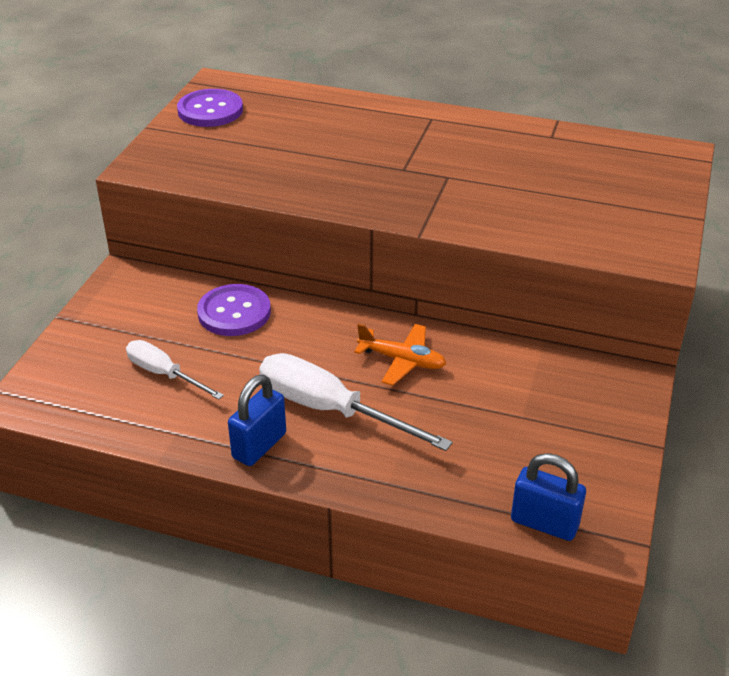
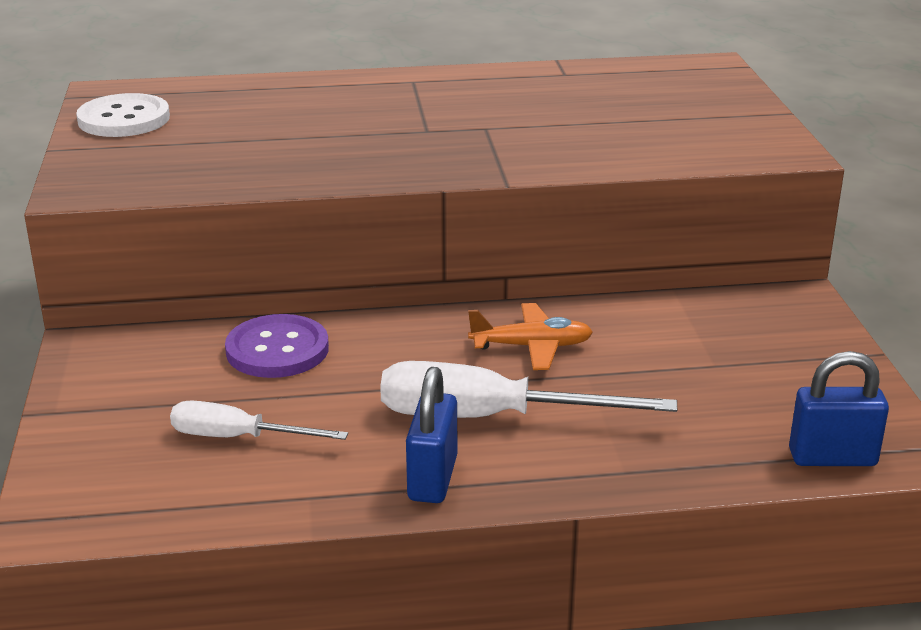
camera: 25 degrees left, 10 degrees down
purple button [177,89,243,127] -> white button [76,93,170,137]

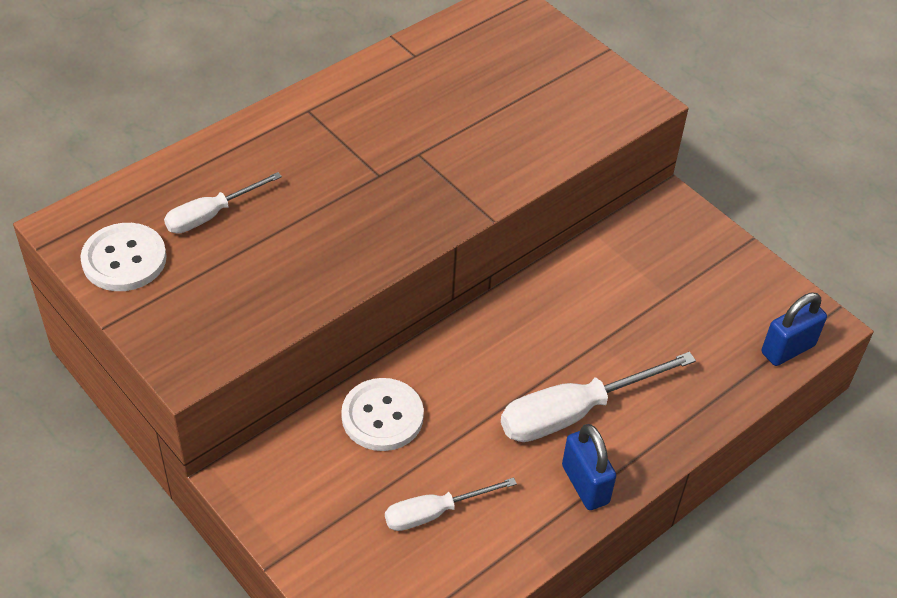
camera: 35 degrees left, 20 degrees up
purple button [225,314,329,378] -> white button [341,378,424,451]
orange plane [468,303,593,370] -> none
none -> white screwdriver [164,172,282,234]

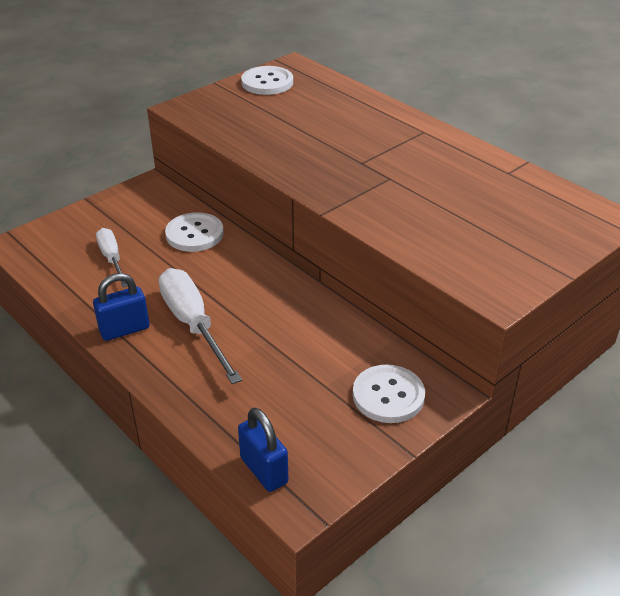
camera: 90 degrees right, 10 degrees down
white screwdriver [164,172,282,234] -> none
none -> white button [353,365,425,423]

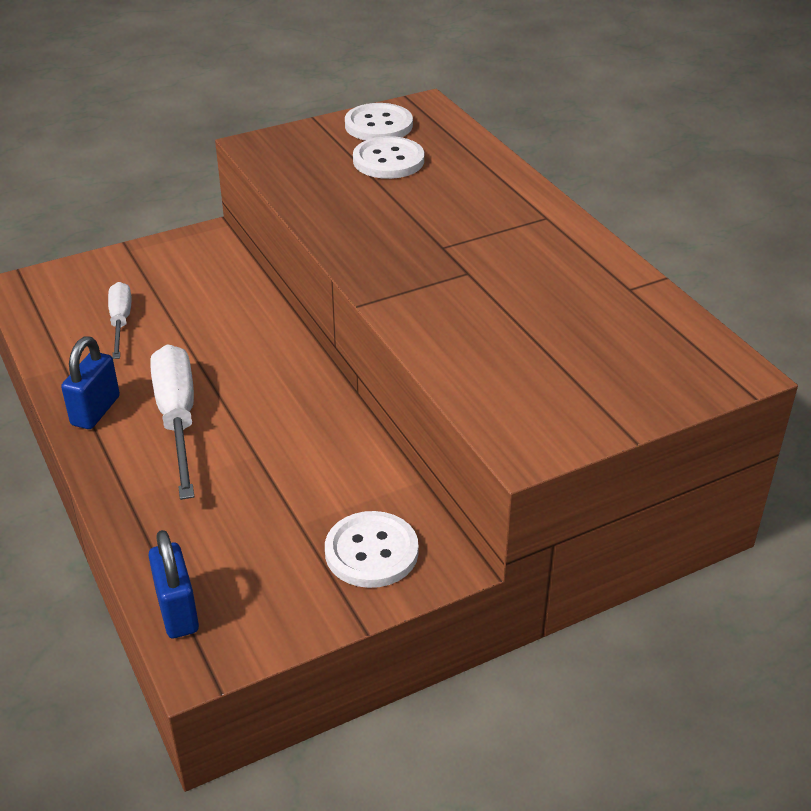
camera: 15 degrees right, 0 degrees up
blue padlock [93,273,149,341] -> blue padlock turned 60 degrees counterclockwise [61,336,120,429]
white button [165,212,224,252] -> white button moved to [353,136,424,179]

